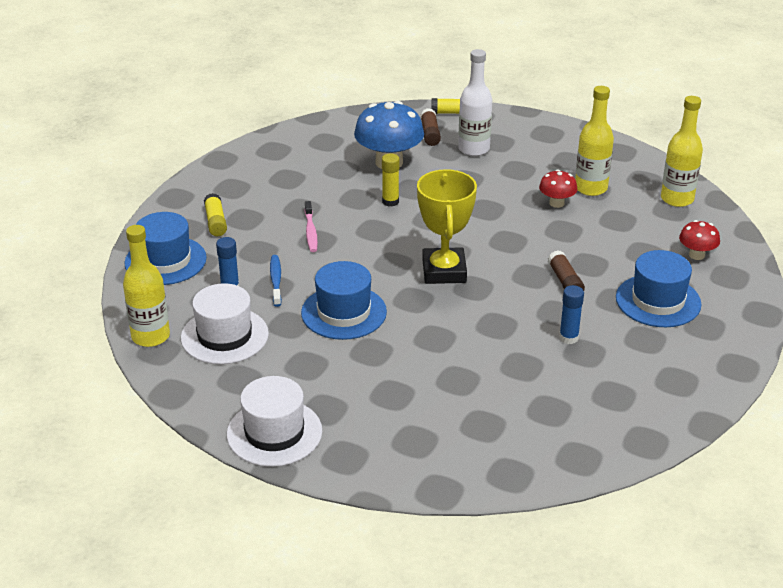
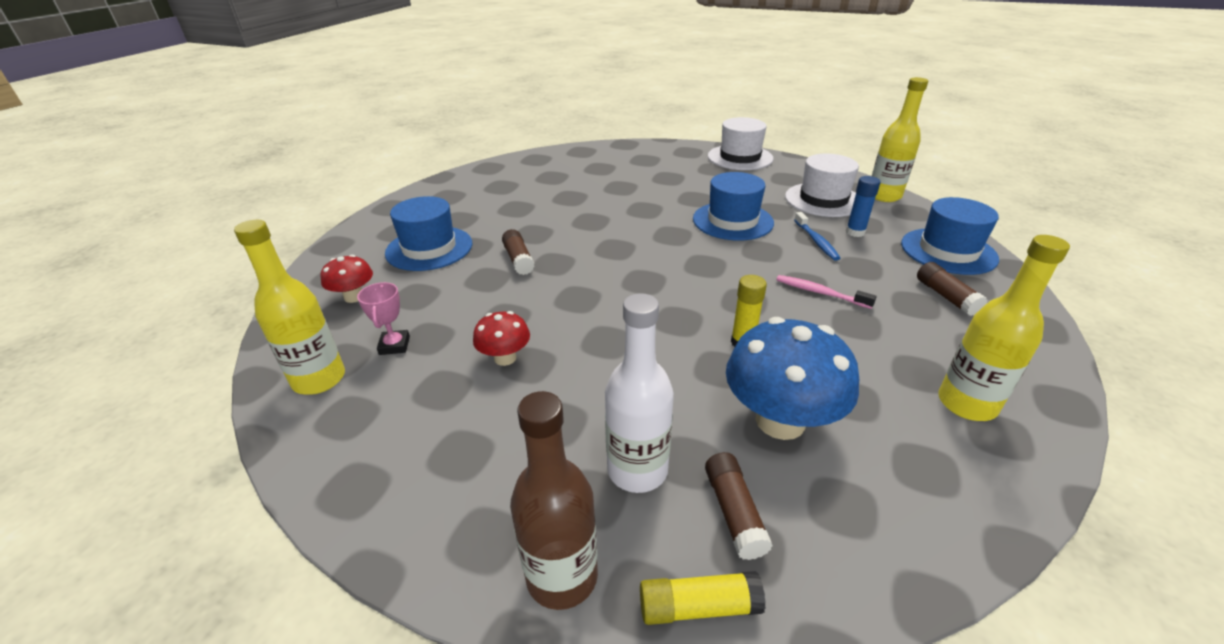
camera: 175 degrees right, 0 degrees up
yellow glue stick [204,193,227,236] -> brown glue stick [917,262,987,316]
pink toothbrush [304,201,318,252] -> pink toothbrush turned 45 degrees counterclockwise [776,275,877,309]
yellow trophy [417,169,477,284] -> none
blue glue stick [559,285,584,344] -> none
yellow bottle [575,86,614,196] -> yellow bottle moved to [938,235,1070,421]
none -> pink trophy [357,282,410,355]
none -> brown bottle [510,391,598,610]

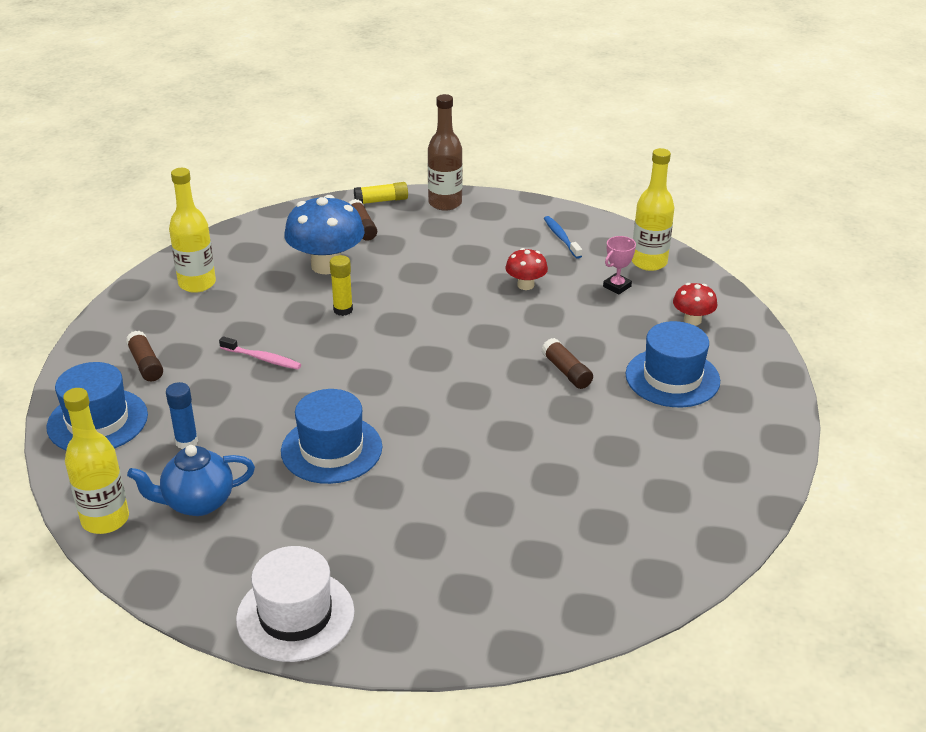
camera: 170 degrees right, 0 degrees up
pink trophy [357,282,410,355] -> pink trophy turned 60 degrees clockwise [603,236,636,294]
white bottle [605,293,674,493] -> none
white hat [785,153,859,217] -> blue teapot [127,445,255,516]
blue toothbrush [794,212,840,261] -> blue toothbrush moved to [544,216,582,259]

